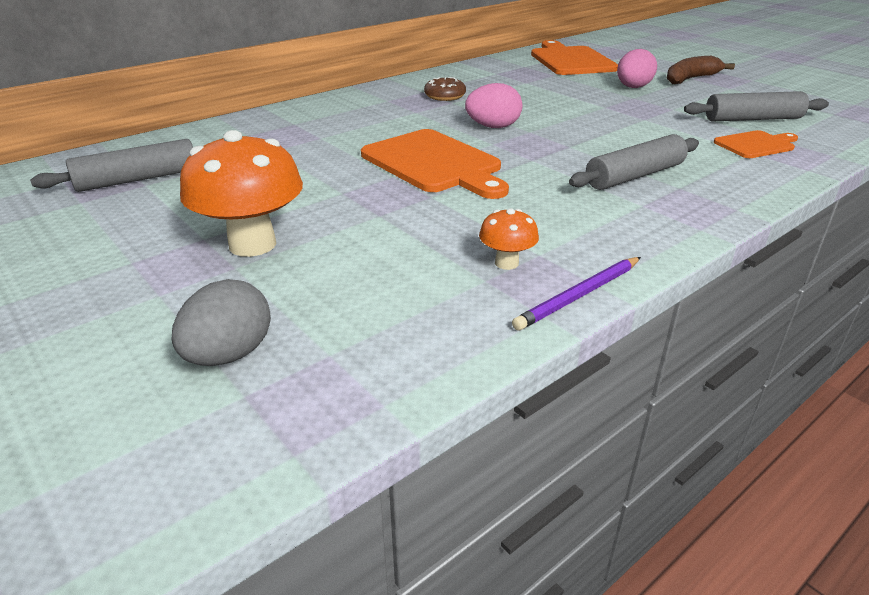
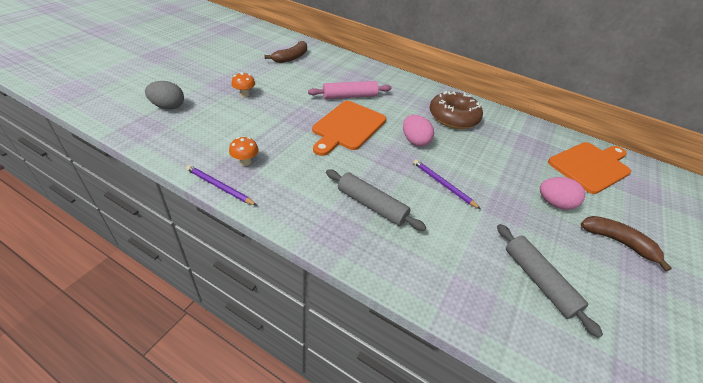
camera: 65 degrees right, 10 degrees up
grey rolling pin [30,139,193,192] -> brown banana [265,41,307,63]
orange mushroom [180,130,303,257] -> orange mushroom [231,72,255,97], size x0.49
brown donut [424,77,466,101] -> brown donut [430,91,483,129], size x1.92
orange cutting board [714,130,798,158] -> none
none -> pink rolling pin [308,81,391,99]
none -> purple pencil [413,159,481,209]

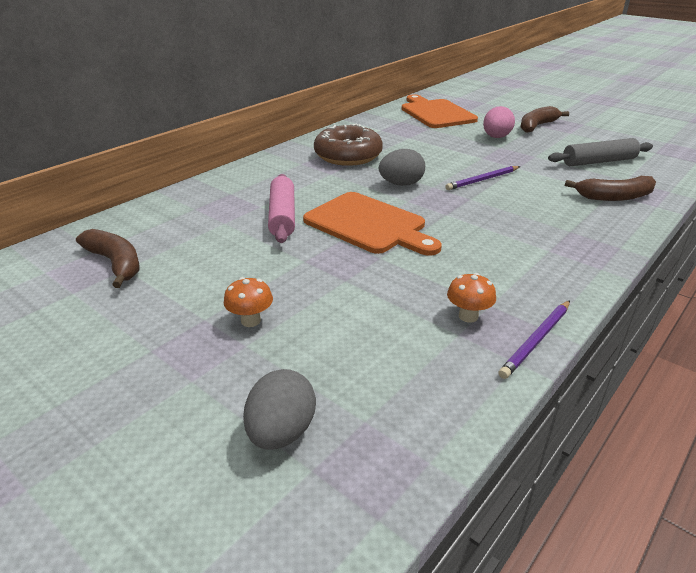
camera: 75 degrees left, 10 degrees down
grey rolling pin [326,169,426,231] -> none
pink egg [403,115,434,147] -> grey egg [379,149,425,186]
none -> brown banana [565,176,656,201]

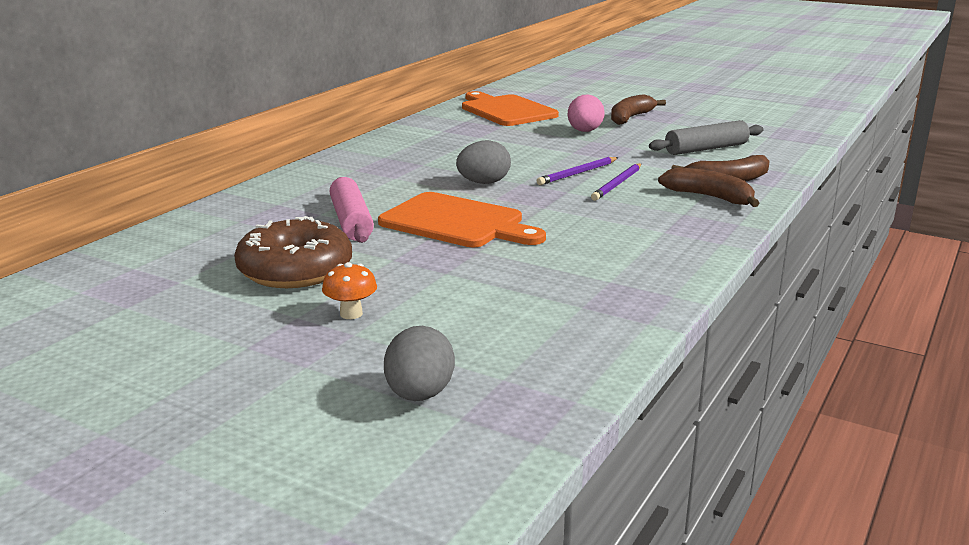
camera: 10 degrees left, 10 degrees down
brown banana [76,229,139,288] -> brown banana moved to [658,167,759,207]
brown donut [314,124,383,166] -> brown donut moved to [234,216,352,288]
orange mushroom [447,273,496,323] -> none
purple pencil [498,300,570,379] -> purple pencil moved to [591,163,641,201]

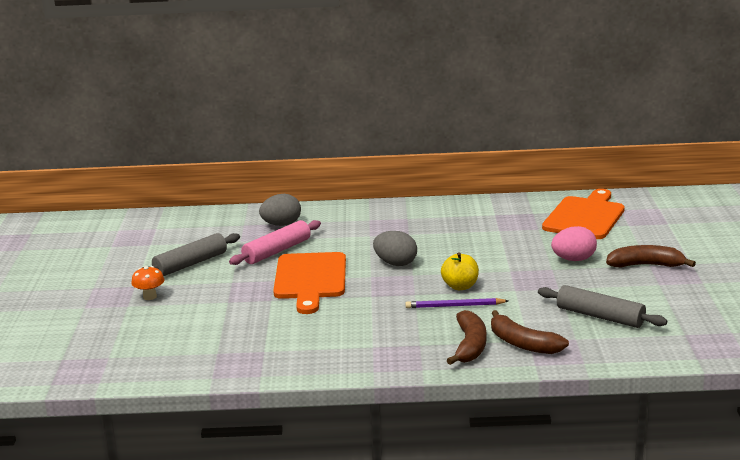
camera: 60 degrees right, 0 degrees up
brown donut [234,216,352,288] -> grey rolling pin [142,233,240,276]
grey egg [384,326,455,401] -> grey egg moved to [259,194,301,226]
purple pencil [537,157,618,185] -> yellow apple [441,252,479,290]

